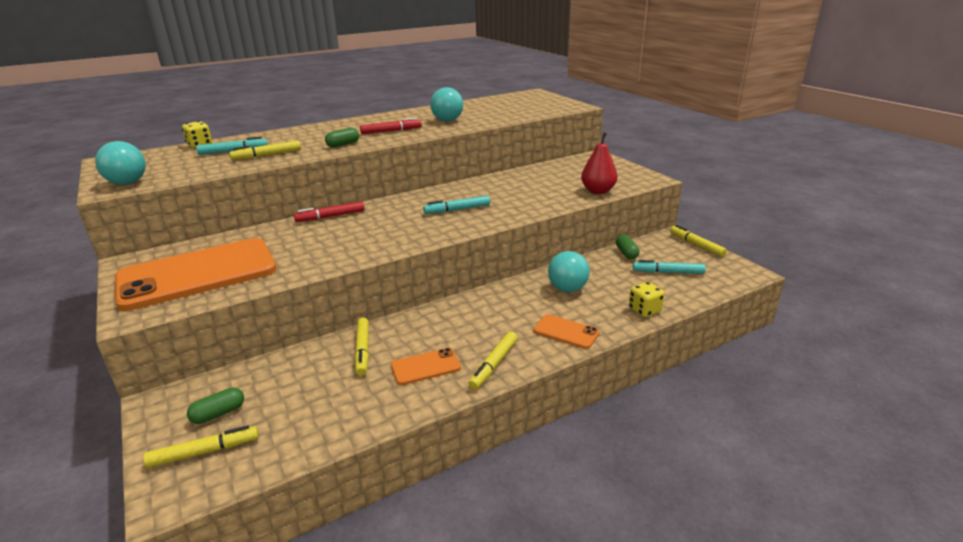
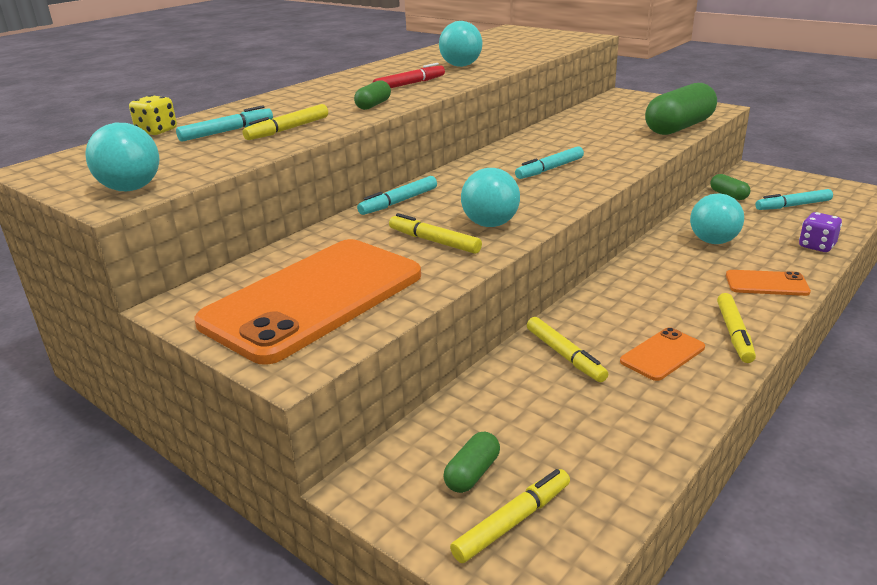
camera: 20 degrees left, 0 degrees up
red marker [294,201,365,222] -> turquoise marker [357,176,437,215]
red pear [581,132,618,194] -> green capsule [645,83,717,135]
yellow dice [629,282,664,317] -> purple dice [799,212,842,252]
yellow marker [670,225,727,257] -> yellow marker moved to [389,213,482,254]
none -> turquoise ball [461,168,520,227]

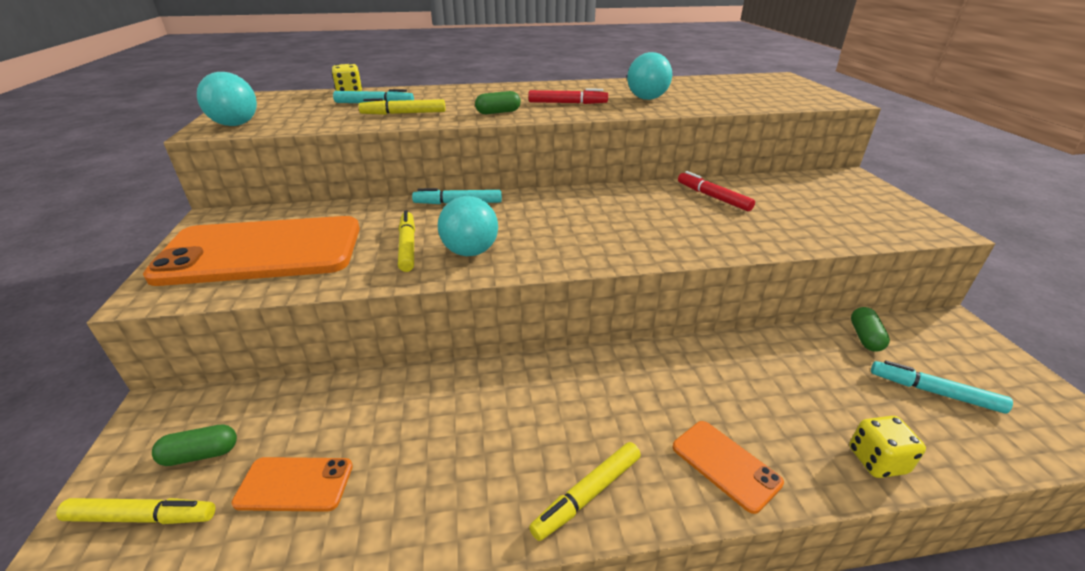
camera: 40 degrees right, 5 degrees up
turquoise marker [515,146,584,179] -> none
yellow marker [527,317,608,382] -> none
orange phone [620,327,705,381] -> orange phone moved to [231,457,353,512]
green capsule [645,83,717,135] -> none
turquoise ball [690,193,744,244] -> none
purple dice [799,212,842,252] -> yellow dice [849,416,926,478]
none -> red marker [678,171,755,211]

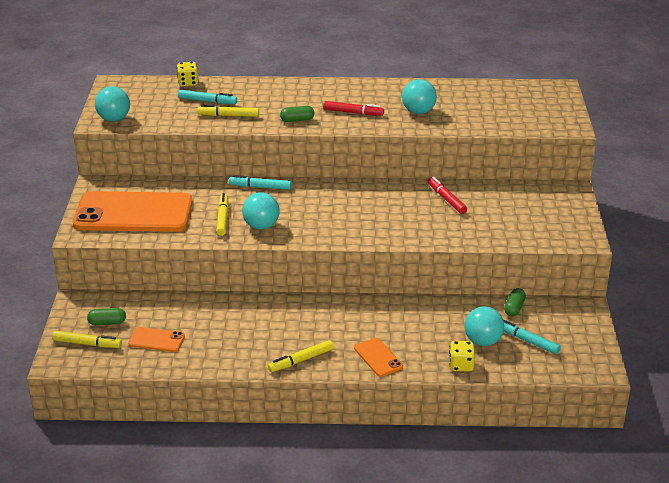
camera: 10 degrees right, 0 degrees up
none -> turquoise ball [465,306,504,346]

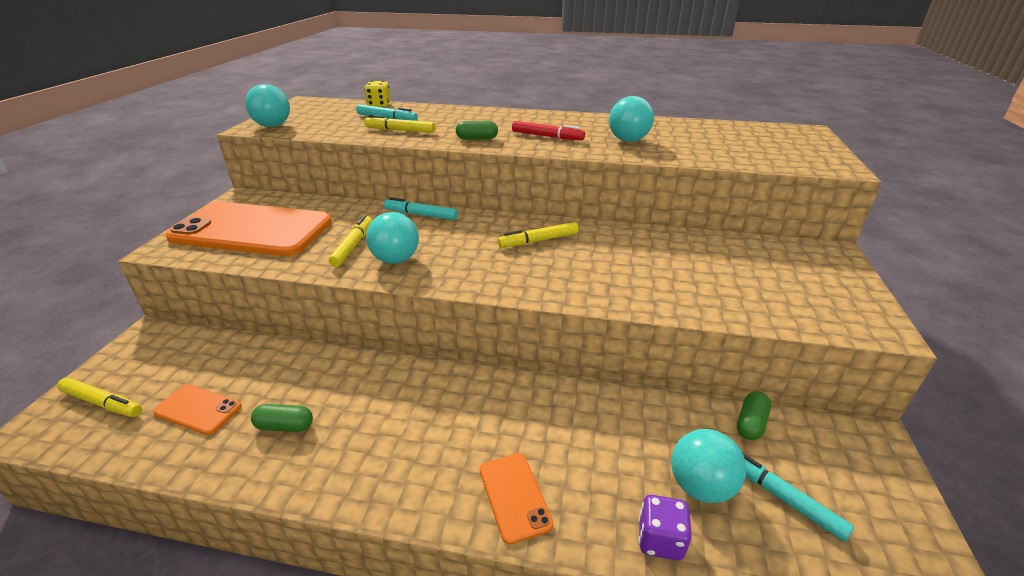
camera: 10 degrees right, 0 degrees up
green capsule [87,308,126,325] -> green capsule moved to [251,404,313,432]
yellow marker [268,340,333,372] -> yellow marker moved to [498,222,579,247]
red marker [428,176,467,214] -> none
yellow dice [449,341,475,371] -> purple dice [639,495,692,561]

